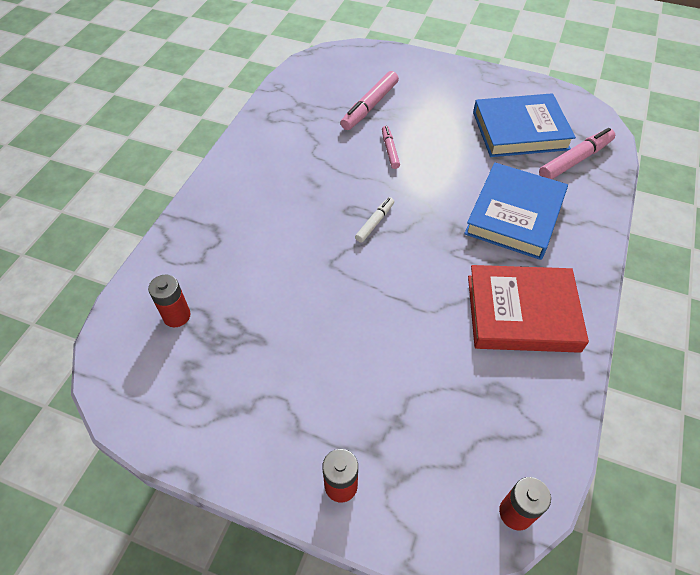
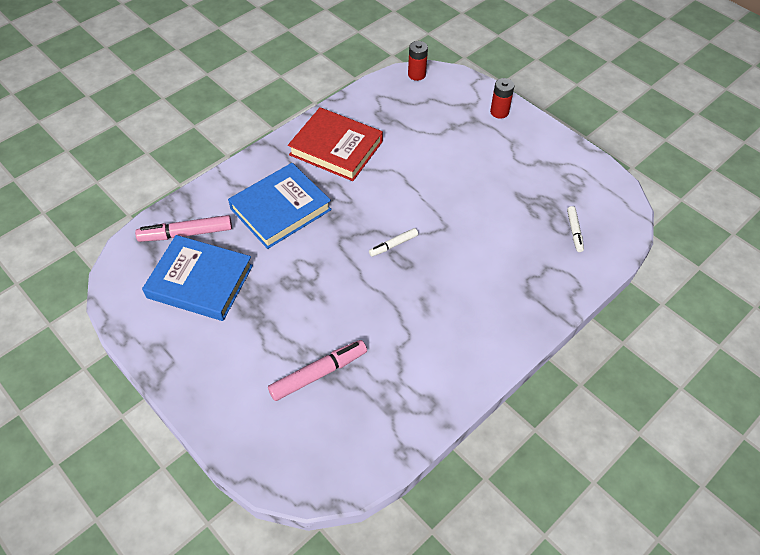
camera: 155 degrees left, 0 degrees up
red battery [148,275,191,327] -> white marker [567,206,584,252]
pink marker [382,126,400,169] -> none

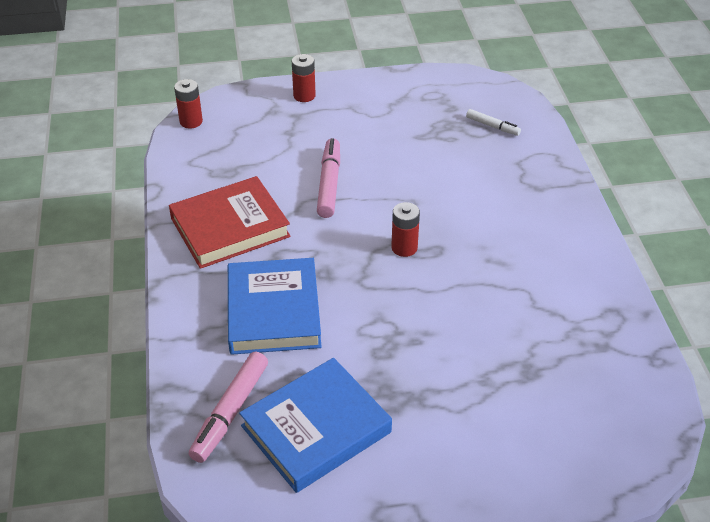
camera: 55 degrees left, 10 degrees down
pink marker [268,340,367,401] -> pink marker moved to [317,138,340,218]
white marker [369,228,418,257] -> red battery [391,202,420,257]

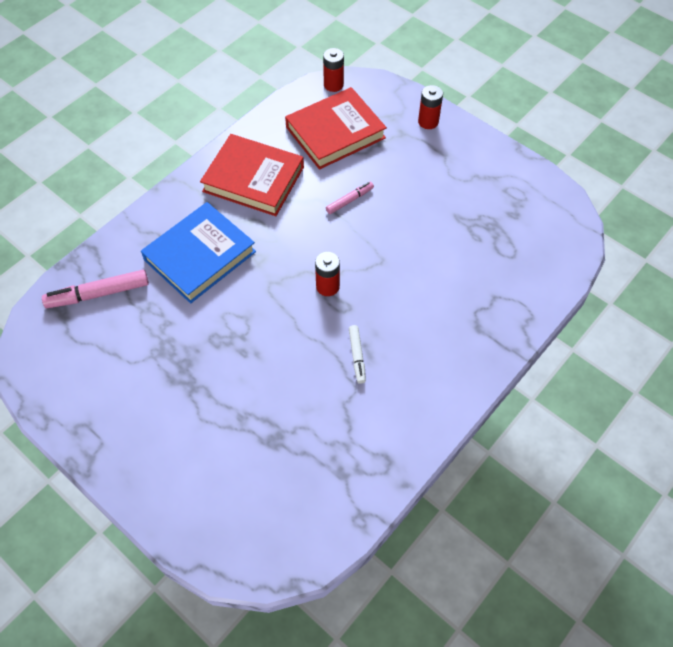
camera: 50 degrees right, 15 degrees up
blue book [239,358,392,493] -> none
pink marker [317,138,340,218] -> pink marker [326,182,374,214], size x0.58
white marker [466,109,521,136] -> white marker moved to [349,325,366,384]
none -> red book [285,87,387,169]

